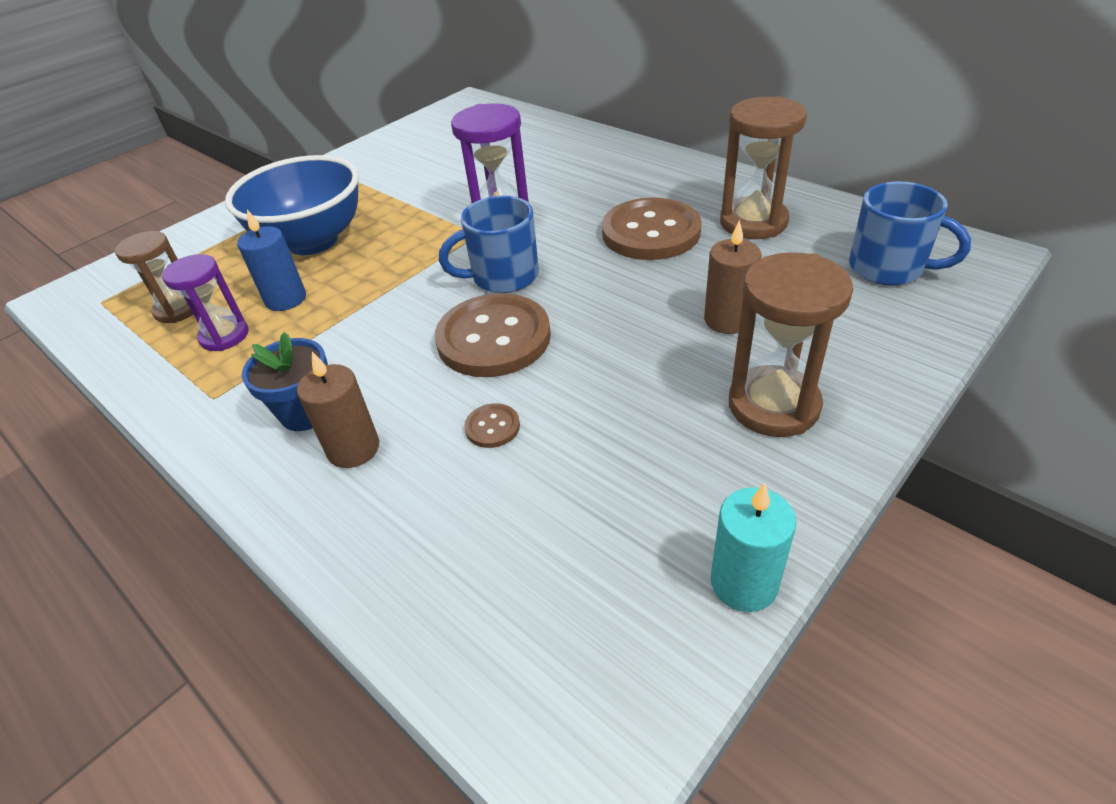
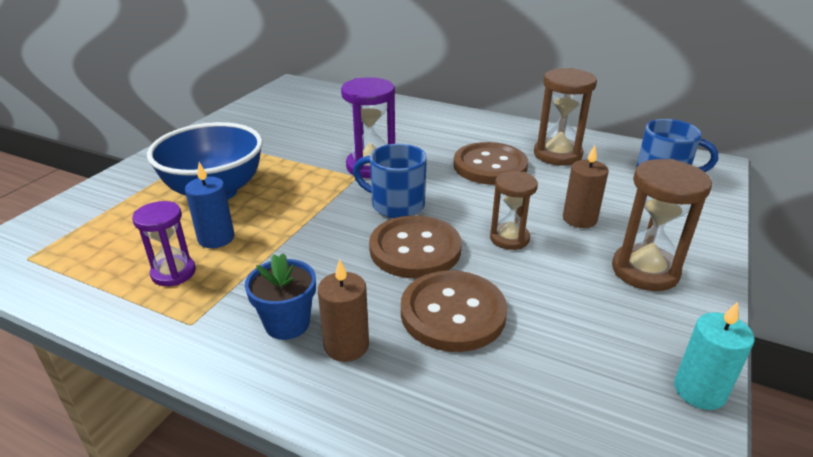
camera: 20 degrees left, 10 degrees down
brown hourglass [115,231,193,323] -> brown hourglass moved to [490,171,538,250]
blue mug [439,196,539,293] -> blue mug turned 60 degrees clockwise [353,144,427,218]
brown button [464,403,520,448] -> brown button [401,270,507,352], size x2.38

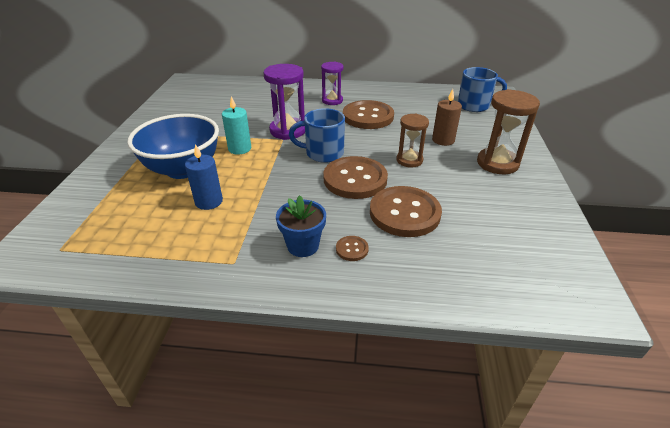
camera: 20 degrees left, 5 degrees up
purple hourglass [132,201,196,286] -> purple hourglass moved to [321,61,344,105]
brown candle [318,259,369,362] -> brown button [336,236,369,261]
brown hourglass [534,68,597,166] -> none
turquoise candle [674,302,755,410] -> turquoise candle moved to [222,96,251,155]

